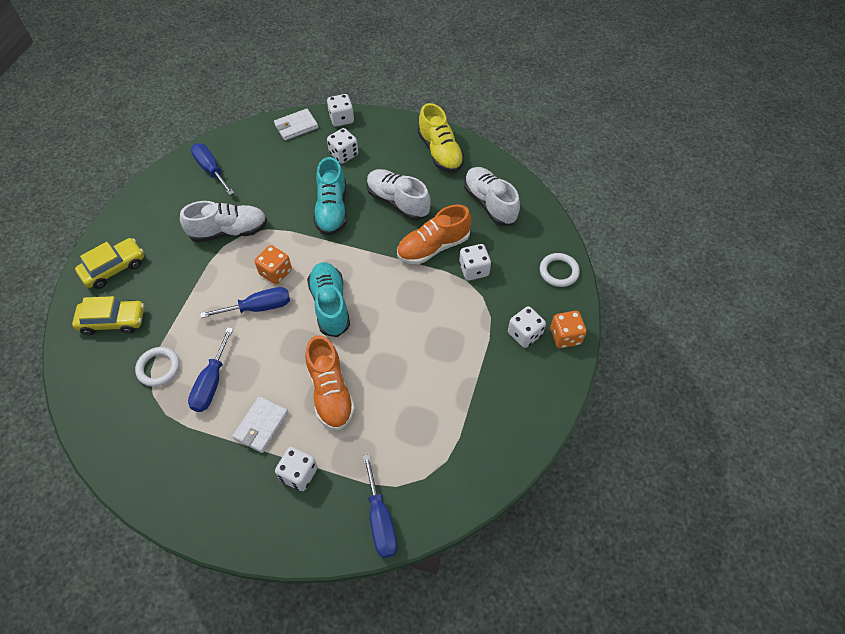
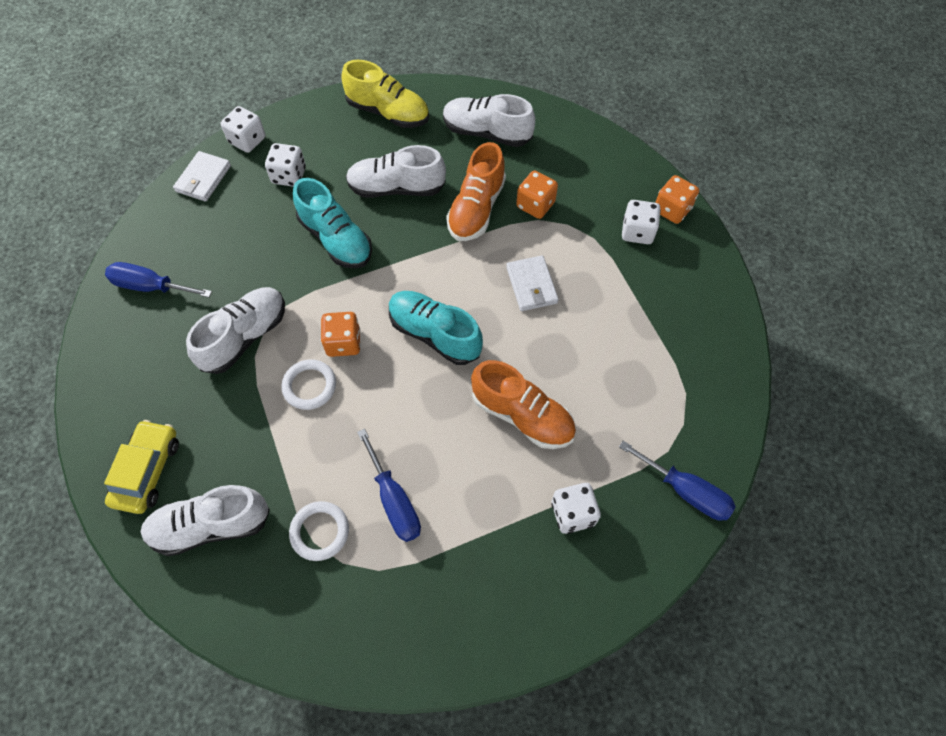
camera: 40 degrees left, 5 degrees up
yellow car [72,296,144,335] -> white shoe [141,485,270,556]
blue screwdriver [200,287,290,318] -> none
white wallet [232,396,289,453] -> white wallet moved to [506,255,559,311]
white dice [459,244,491,281] -> orange dice [516,170,558,219]
white ring [540,253,580,287] -> white ring moved to [281,359,336,410]

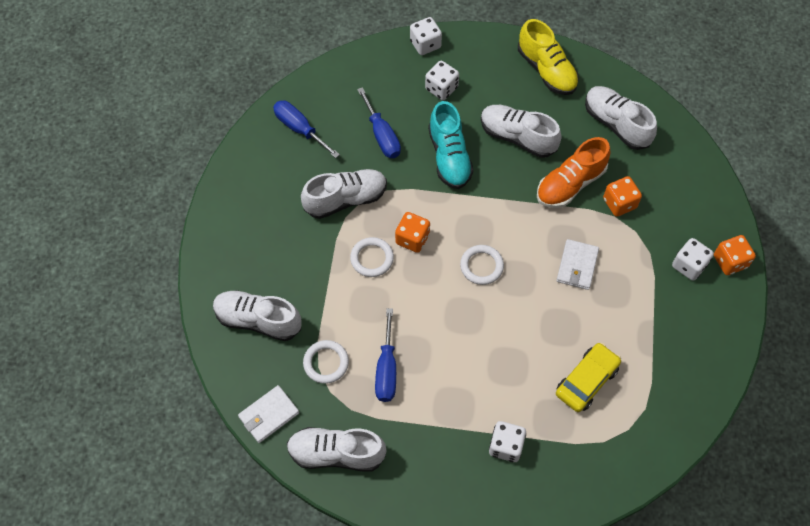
camera: 30 degrees right, 0 degrees up
yellow car [104,420,179,514] -> yellow car moved to [556,343,621,412]
white wallet [173,151,231,202] -> white wallet moved to [238,385,299,443]
turquoise shoe [389,291,483,365] -> white ring [460,245,504,285]
orange shoe [471,360,576,449] -> none
blue screwdriver [619,441,736,521] -> blue screwdriver moved to [357,87,401,158]
none -> white shoe [287,427,386,472]

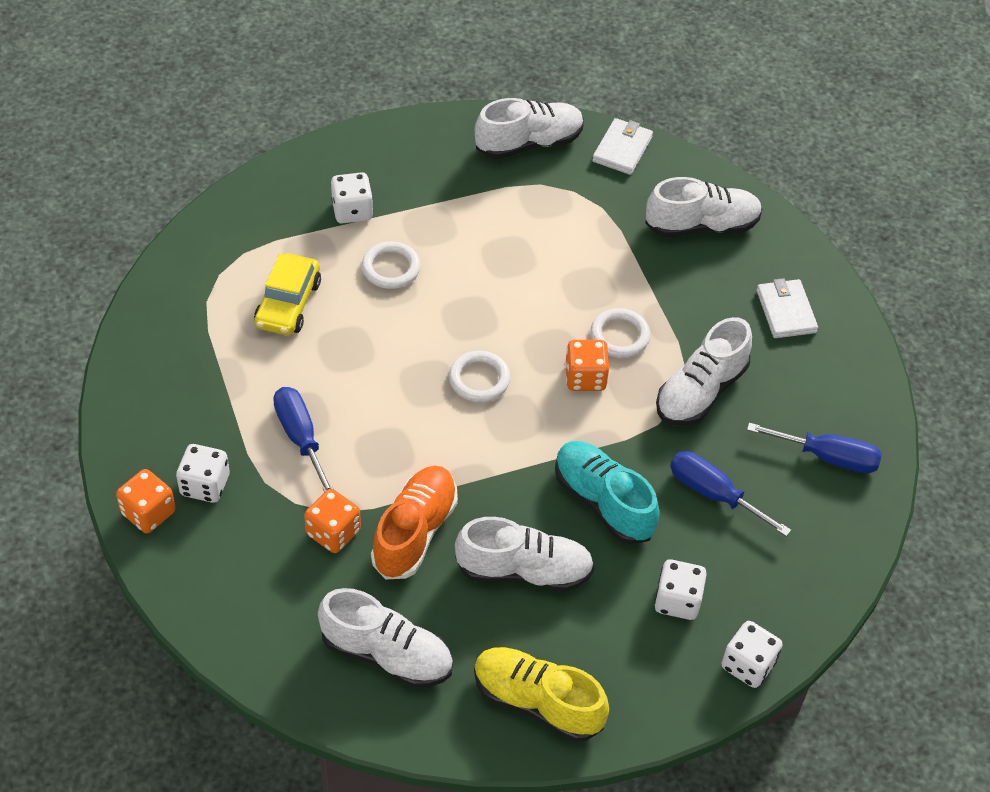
camera: 150 degrees right, 10 degrees down
white ring [303,340,349,384] -> white ring moved to [362,241,420,289]
blue screwdriver [375,308,396,402] -> blue screwdriver moved to [273,387,333,492]
white wallet [556,239,599,290] -> white wallet moved to [757,278,818,338]

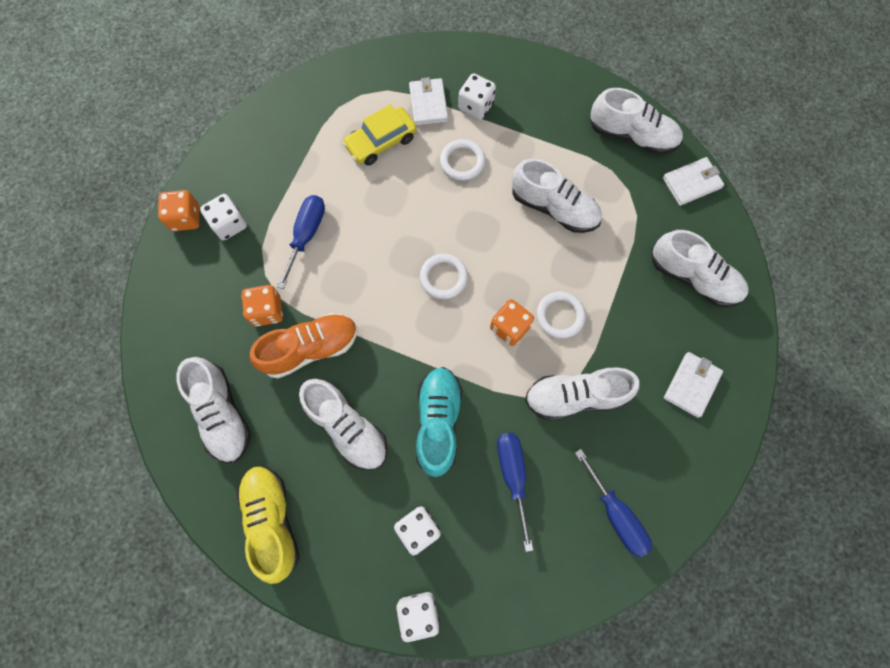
camera: 45 degrees right, 20 degrees up
none -> white wallet [409,77,448,126]
none -> white shoe [512,158,602,233]

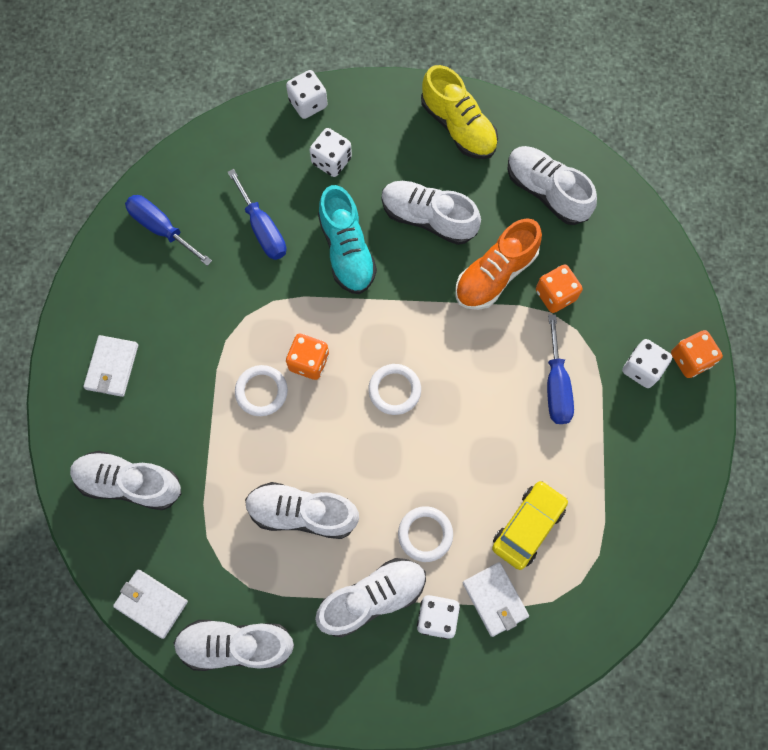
camera: 160 degrees right, 0 degrees up
white shoe [525,368,639,421] -> white shoe moved to [315,558,426,637]
white wallet [663,157,724,206] -> white wallet turned 75 degrees clockwise [113,569,188,639]

